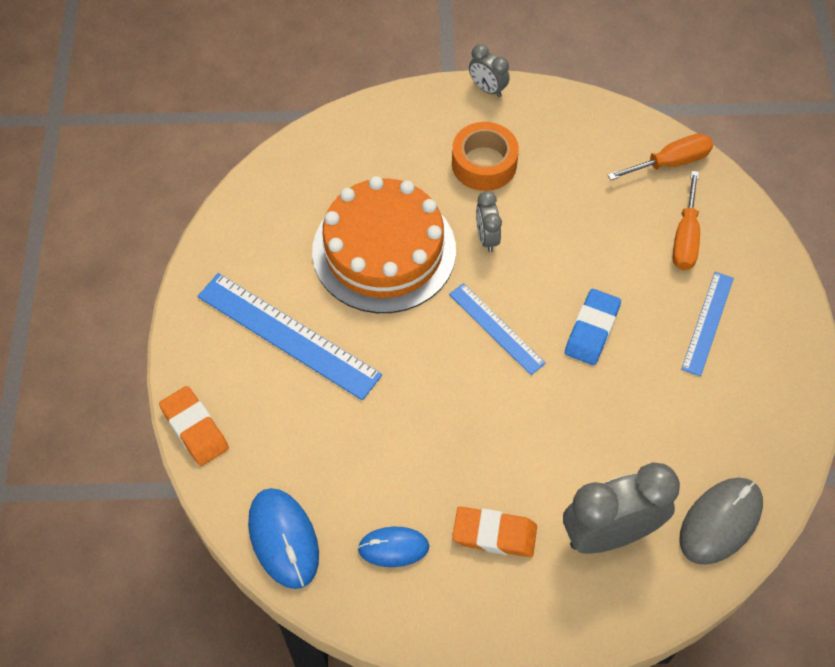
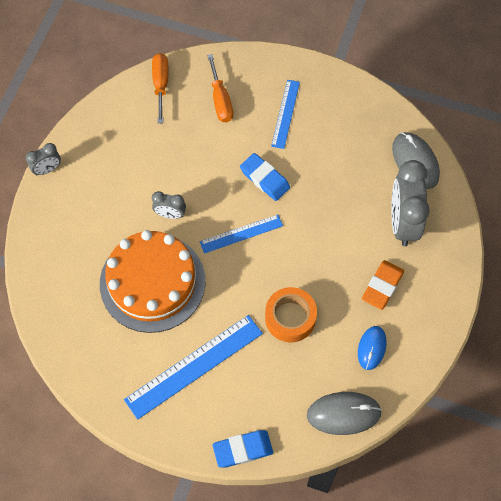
camera: 70 degrees left, 5 degrees up
orange eraser [159,386,229,466] -> blue eraser [212,430,273,468]
blue mouse [248,488,319,589] -> grey mouse [307,392,382,435]
orange tape [452,122,519,191] -> orange tape moved to [265,287,317,342]
orange screwdriver [672,171,700,270] -> orange screwdriver turned 45 degrees clockwise [207,54,233,123]
blue ruler [681,272,734,376] -> blue ruler turned 60 degrees clockwise [271,80,300,149]

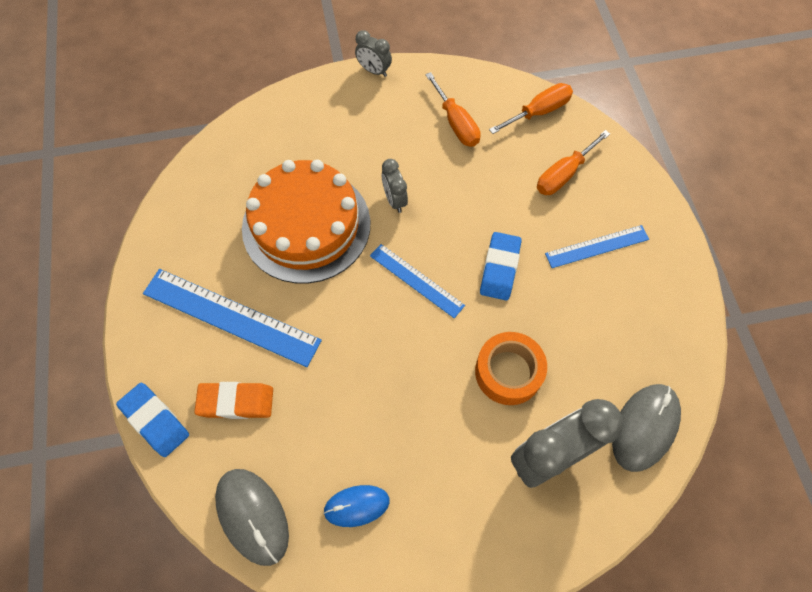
camera: 60 degrees right, 0 degrees up
orange tape [265,287,317,342] -> orange tape moved to [475,332,547,405]
orange eraser [362,260,404,310] -> orange eraser moved to [194,382,273,419]
none -> orange screwdriver [425,72,481,147]

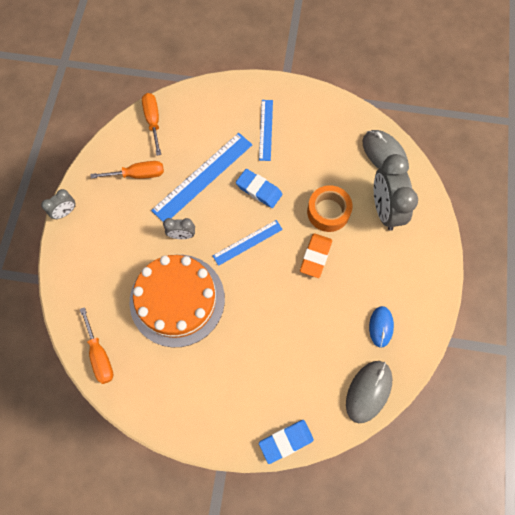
camera: 70 degrees left, 5 degrees up
blue ruler [143,269,322,367] -> blue ruler moved to [151,133,252,222]
orange eraser [194,382,273,419] -> orange eraser moved to [300,233,332,278]
grey mouse [215,469,289,566] -> grey mouse turned 45 degrees counterclockwise [346,361,392,423]
orange screwdriver [537,130,610,195] -> orange screwdriver moved to [80,307,113,384]

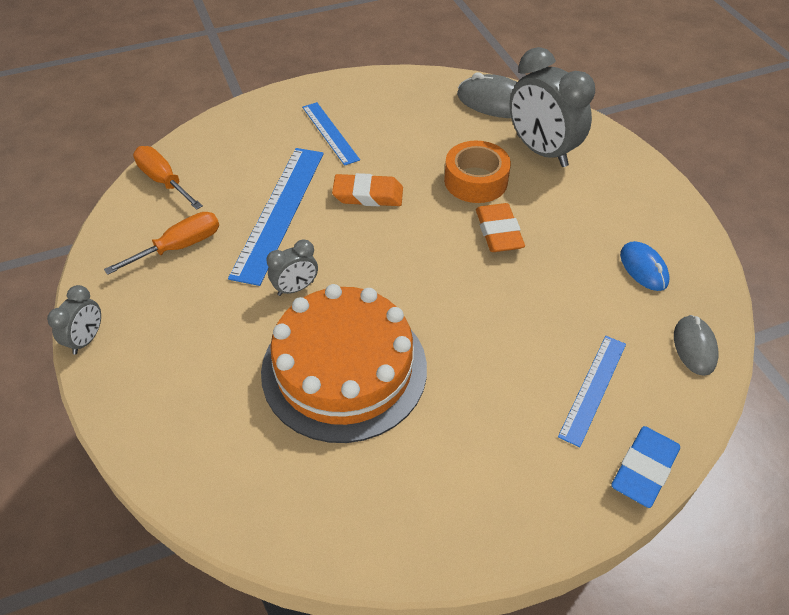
camera: 30 degrees left, 20 degrees down
orange screwdriver [80,307,113,384] -> none
blue ruler [213,220,283,266] -> blue ruler moved to [558,336,626,447]
blue eraser [236,169,282,208] -> orange eraser [332,173,403,206]
grey mouse [346,361,392,423] -> grey mouse [674,315,719,376], size x0.65

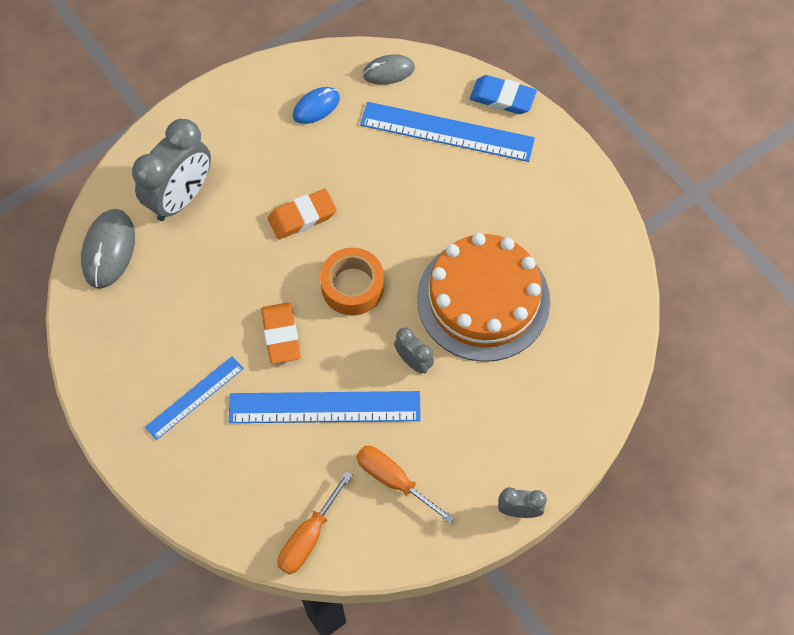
camera: 105 degrees left, 15 degrees up
orange tape [444,141,511,203] -> orange tape moved to [320,248,384,315]
blue ruler [558,336,626,447] -> blue ruler [360,102,535,162], size x1.70

